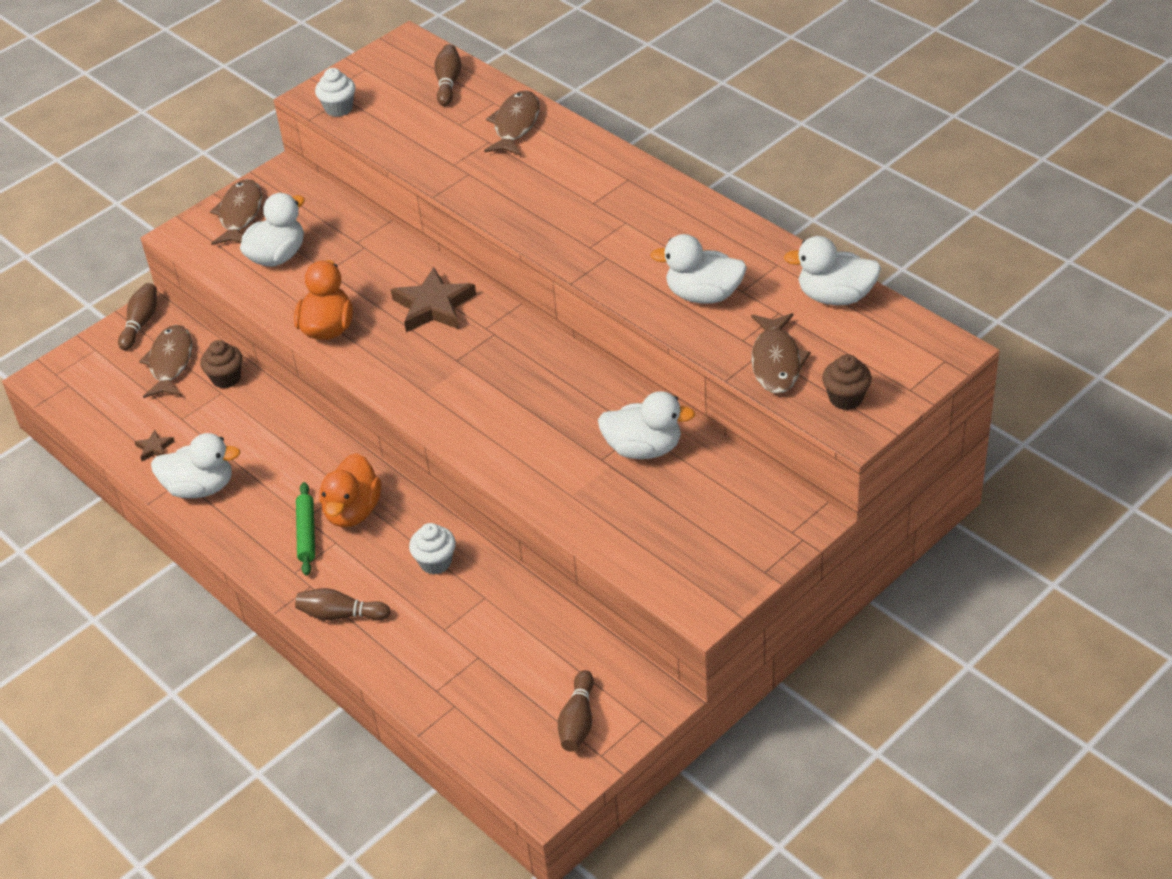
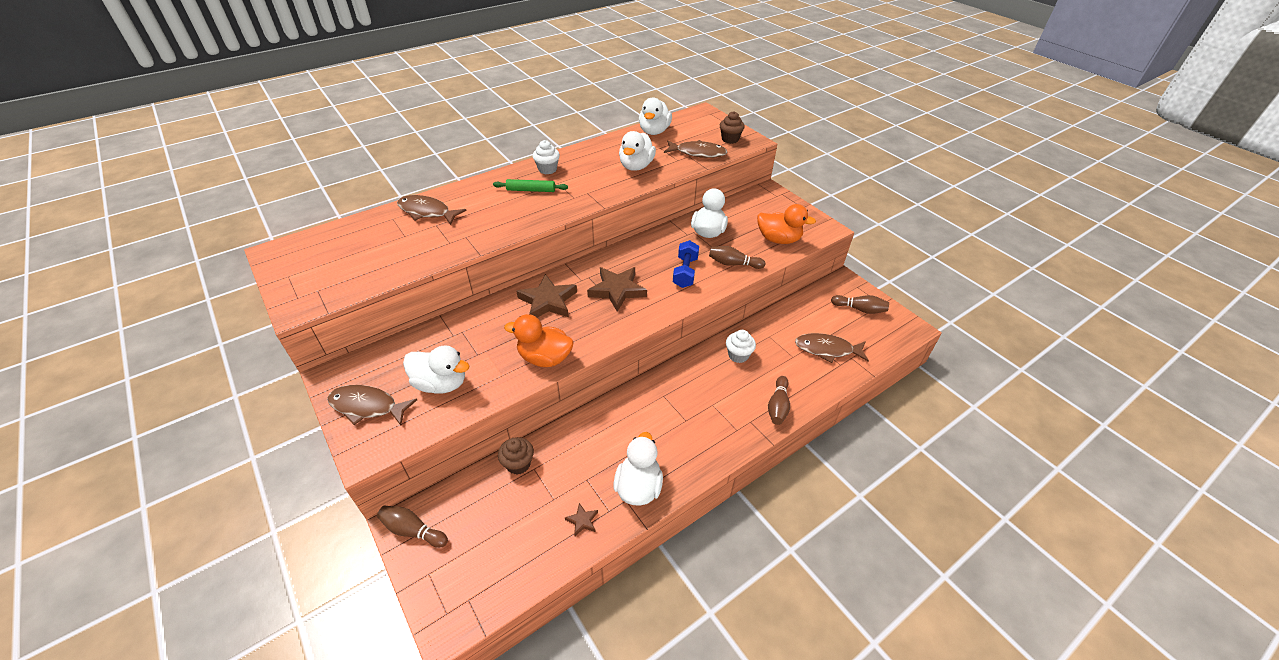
camera: 85 degrees left, 0 degrees up
brown fish [139,325,192,398] -> brown fish moved to [795,333,869,363]
white duck [240,193,305,267] -> white duck turned 150 degrees clockwise [403,345,469,394]
green rolling pin [296,482,315,575] -> green rolling pin moved to [493,179,568,192]
white cupcake [315,68,356,117] -> white cupcake moved to [533,140,560,174]
orange duck [319,453,381,527] -> orange duck moved to [757,204,816,244]
brown bowling pin [434,44,461,106] -> brown bowling pin moved to [709,246,765,269]
none -> brown star [587,267,647,312]
none -> blue dumbbell [673,240,699,288]

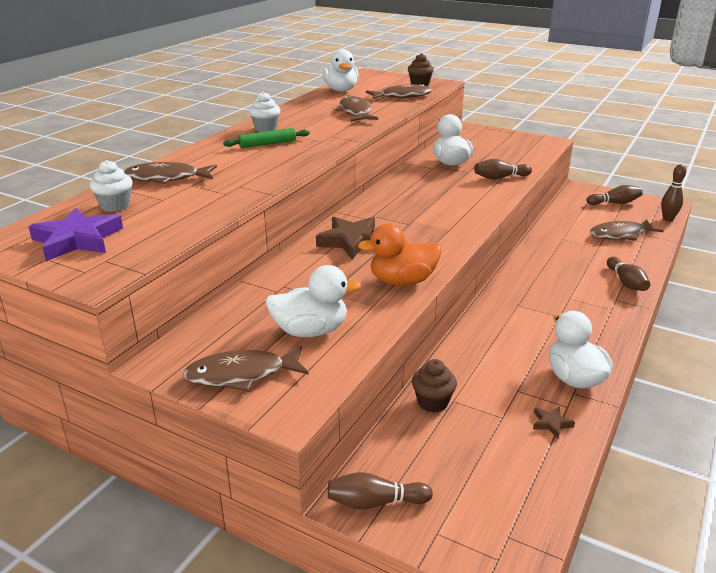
camera: 25 degrees left, 15 degrees down
brown star [587,267,647,312] -> none
white duck [619,131,656,171] -> brown fish [335,95,378,122]
blue dumbbell [673,240,699,288] -> none
white cupcake [726,330,756,363] -> white cupcake moved to [90,160,133,212]
orange duck [757,204,816,244] -> none
none -> purple star [29,208,123,261]
none -> brown bowling pin [661,164,686,221]

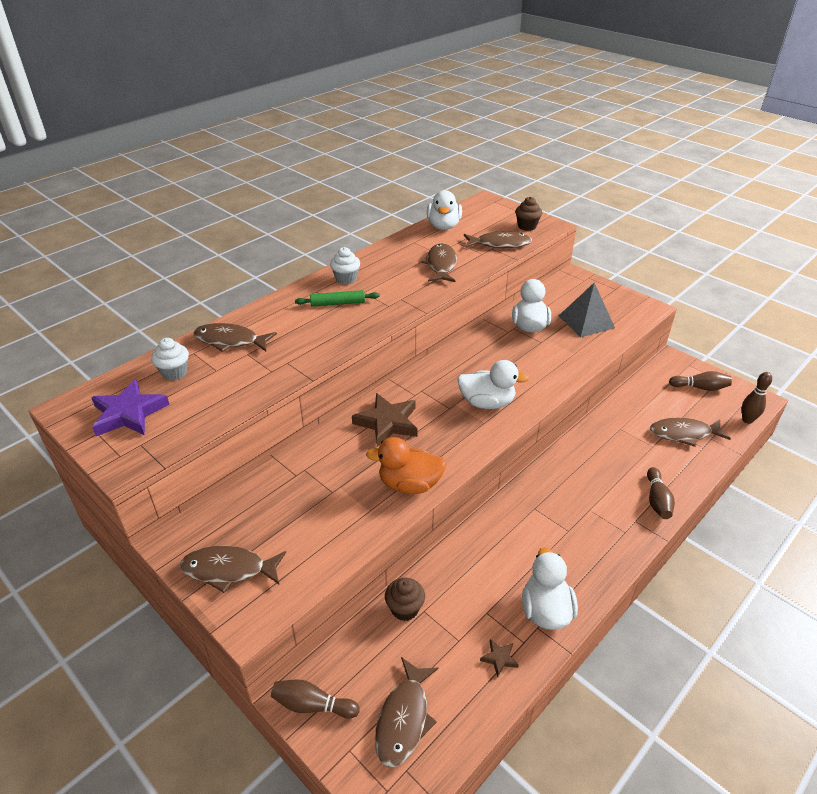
camera: 15 degrees right, 10 degrees up
white duck [265,265,362,337] -> white duck moved to [457,360,529,409]
brown bowling pin [474,159,532,180] -> none
none -> brown fish [375,657,438,767]
none -> grey pyramid [559,283,615,337]

